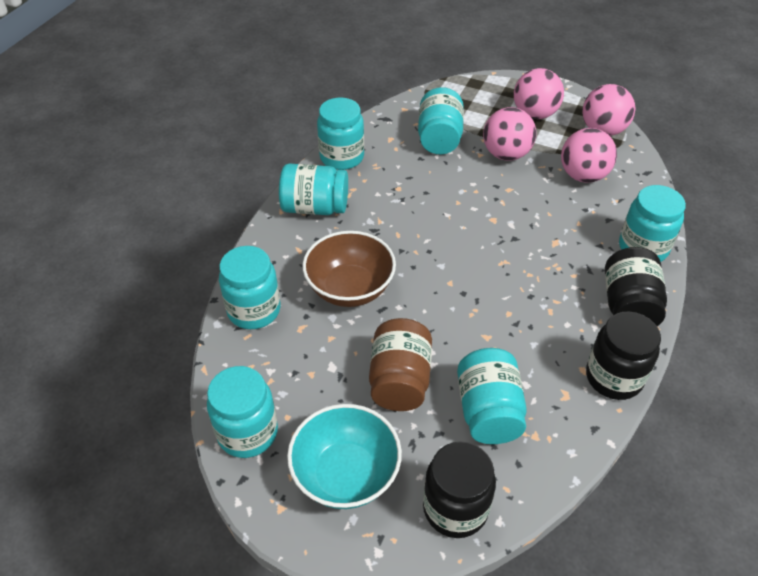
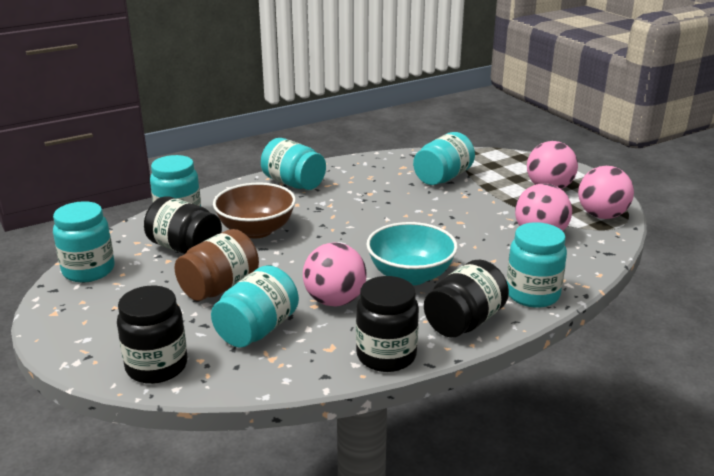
camera: 35 degrees right, 20 degrees down
turquoise bowl [287,404,402,509] -> turquoise bowl moved to [367,222,458,285]
turquoise jar [317,98,364,170] -> none
pink ball [483,107,536,161] -> pink ball moved to [303,243,366,306]
none -> black jar [144,196,222,254]

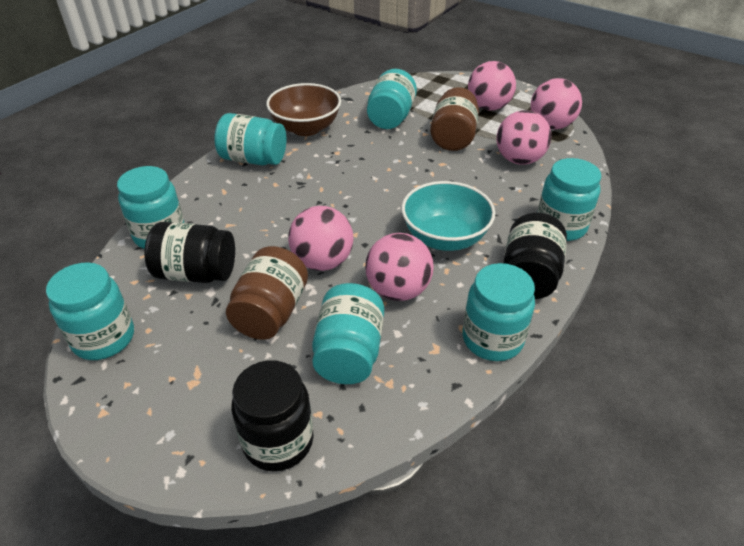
camera: 25 degrees left, 15 degrees up
brown bowl [213,182,296,239] -> brown bowl moved to [266,83,341,136]
black jar [356,276,419,372] -> turquoise jar [462,263,535,361]
none -> pink ball [288,206,354,271]
none -> brown jar [430,87,479,151]

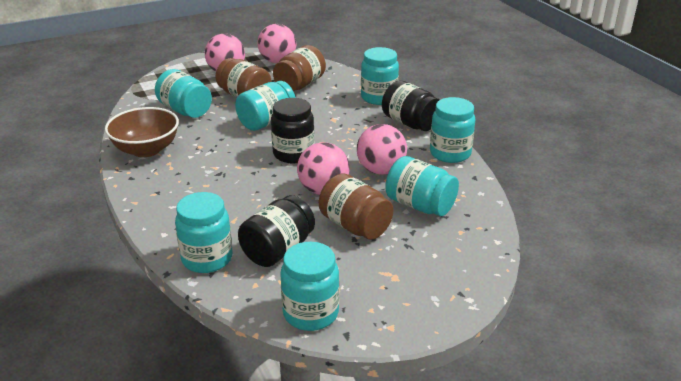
camera: 60 degrees left, 10 degrees down
turquoise jar [214,113,286,165] -> turquoise jar moved to [235,81,296,131]
black jar [231,360,314,472] -> black jar moved to [271,98,315,163]
turquoise bowl [402,181,495,251] -> none
pink ball [497,110,551,165] -> brown jar [273,45,326,91]

